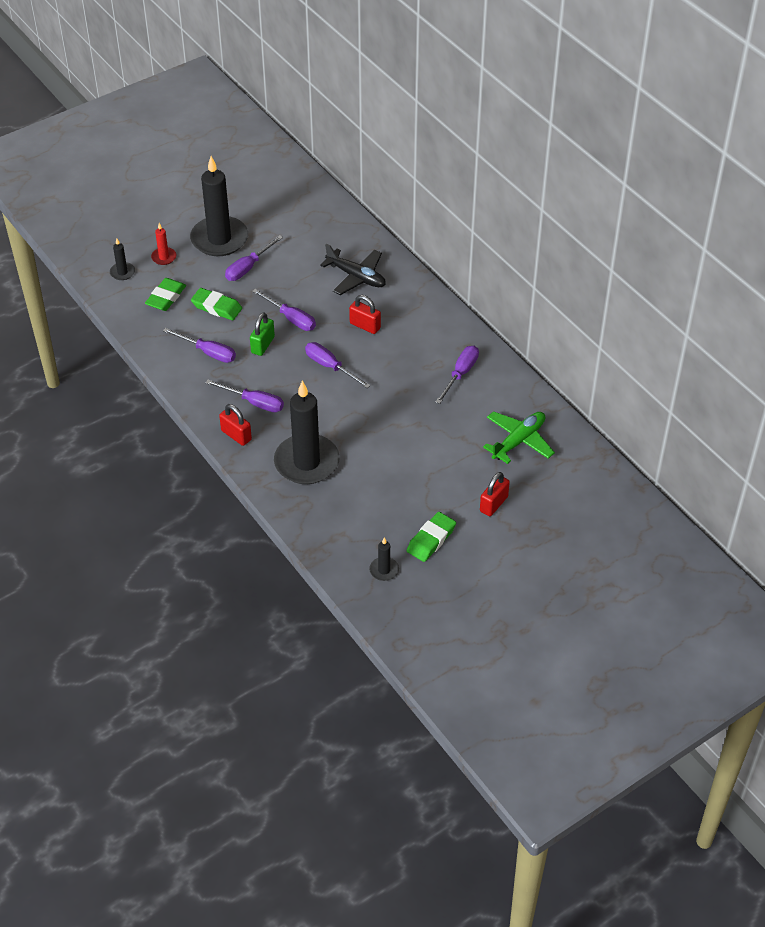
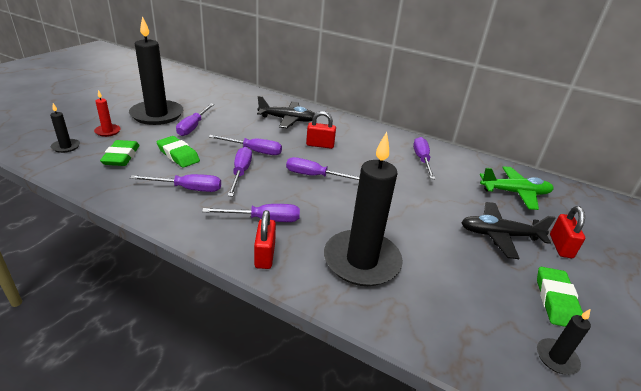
camera: 30 degrees left, 15 degrees down
green eraser [191,288,242,320] -> green eraser turned 45 degrees clockwise [157,136,200,168]
red padlock [219,404,252,446] -> red padlock turned 75 degrees clockwise [254,210,276,269]
green padlock [250,312,275,356] -> purple screwdriver [227,147,252,197]
green plane [483,411,555,464] -> green plane turned 75 degrees clockwise [480,166,554,210]
none -> black plane [461,202,556,259]

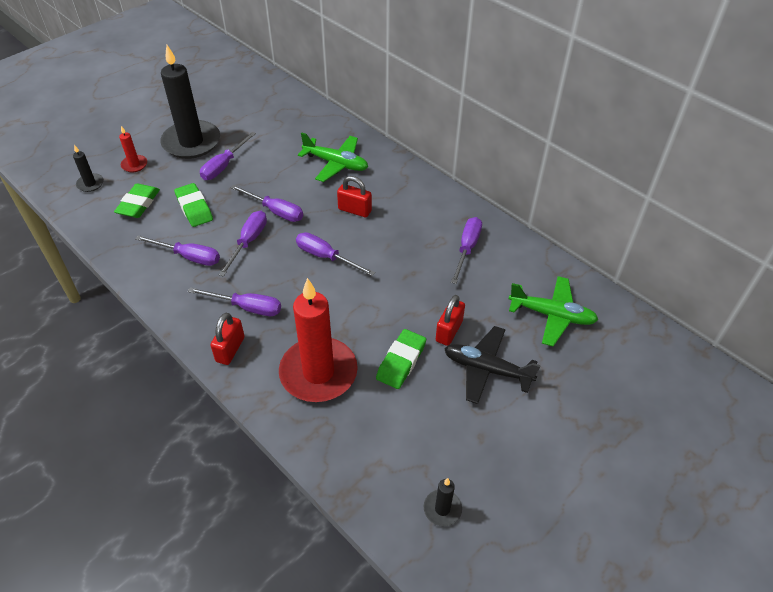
camera: 20 degrees right, 15 degrees up
black plane [257,96,315,128] -> green plane [298,132,368,182]
black candle [324,132,403,286] -> red candle [279,278,358,402]
green eraser [537,267,583,327] -> green eraser moved to [376,329,426,389]
red padlock [550,206,585,258] -> red padlock moved to [436,295,465,346]

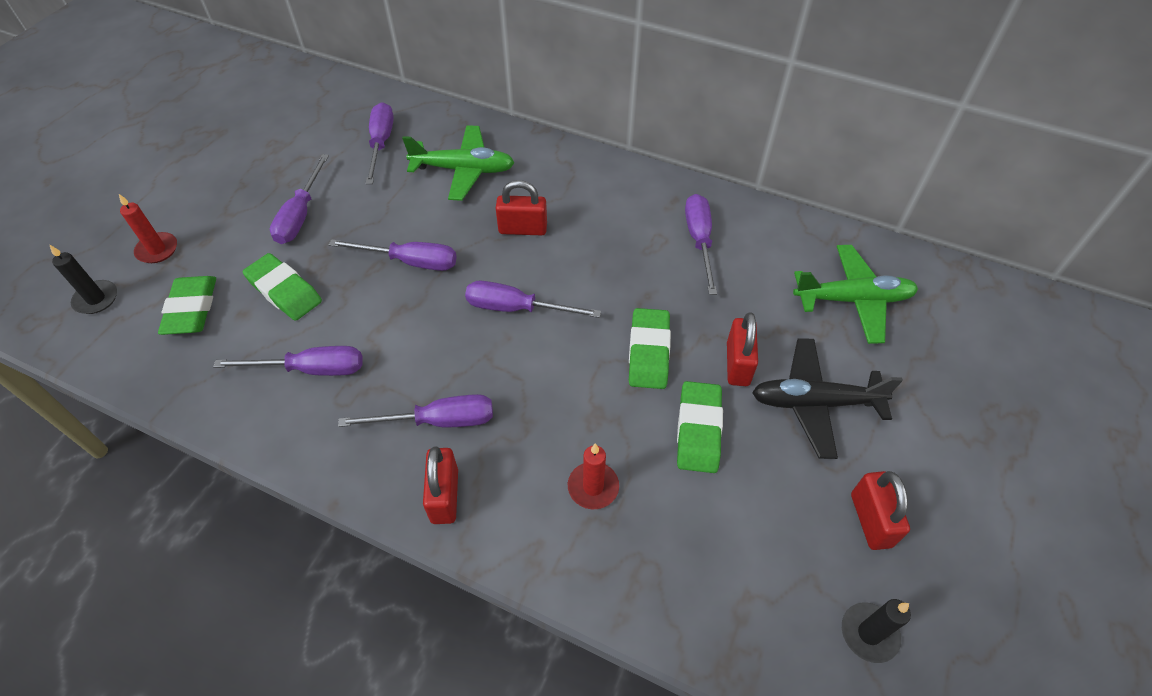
camera: 20 degrees left, 5 degrees up
black candle [160,45,220,159] -> none
purple screwdriver [219,211,267,277] -> purple screwdriver moved to [365,102,394,184]
red candle [279,278,358,402] -> red candle [568,443,619,509], size x0.43
none -> green eraser [629,308,671,389]
none -> red padlock [851,471,910,550]

